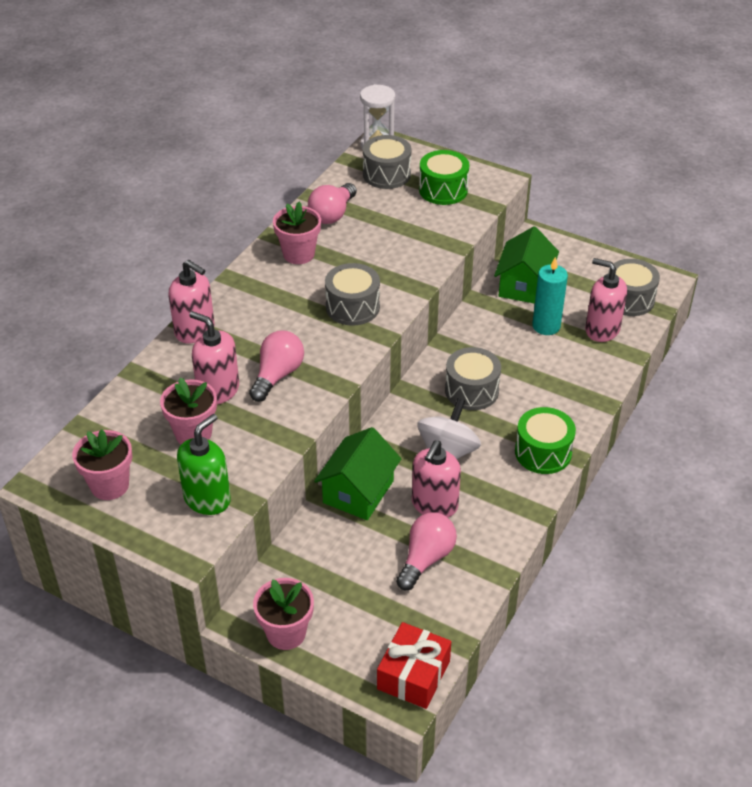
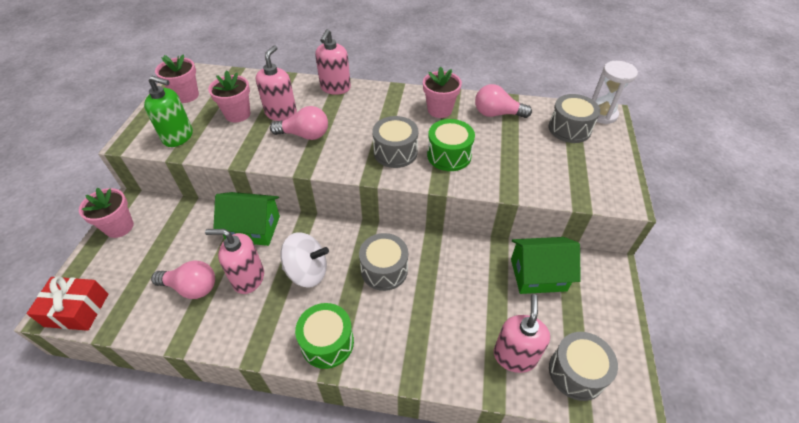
camera: 70 degrees right, 5 degrees up
green drum [419,150,469,205] -> green drum moved to [427,119,475,171]
turquoise candle [532,257,568,335] -> none

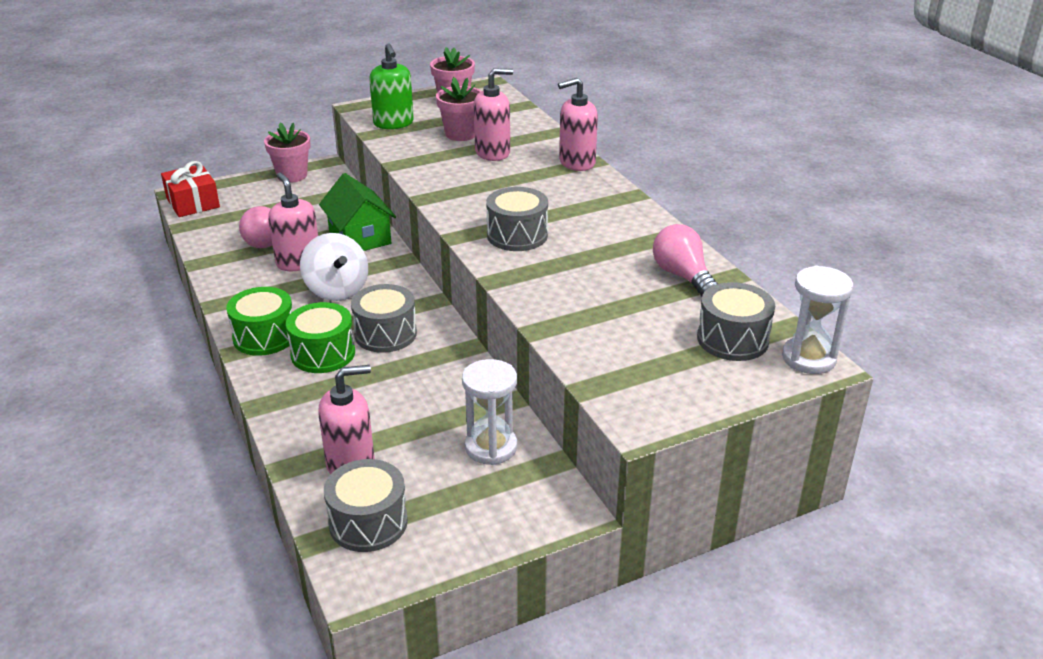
camera: 55 degrees right, 15 degrees down
pink light bulb [270,106,328,140] -> none
pink flower pot [423,66,462,118] -> none
green drum [427,119,475,171] -> green drum moved to [286,302,355,373]
green house [511,237,581,294] -> white hourglass [462,359,517,465]

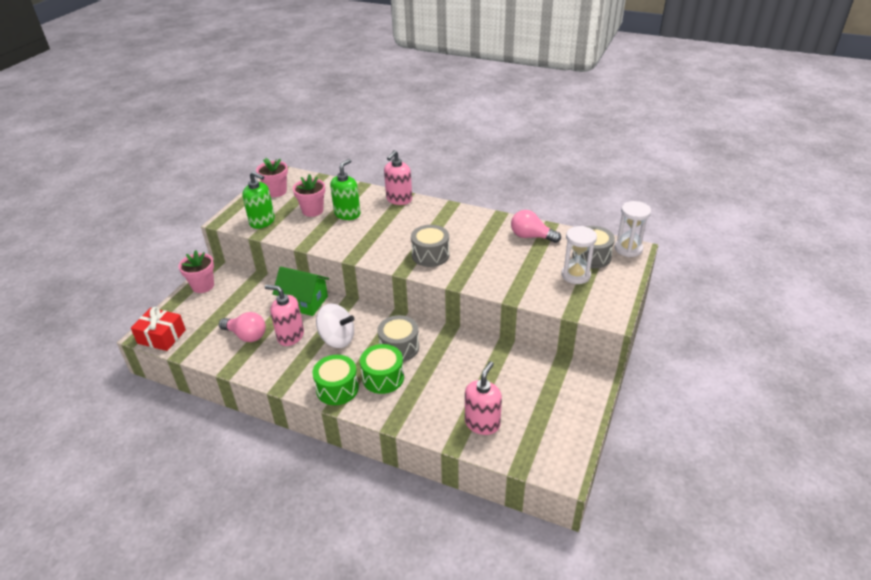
camera: 40 degrees left, 5 degrees up
grey drum [324,459,408,552] -> none
white hourglass [462,359,517,465] -> white hourglass moved to [561,226,597,284]
pink soap dispenser [474,68,513,161] -> green soap dispenser [330,159,361,220]

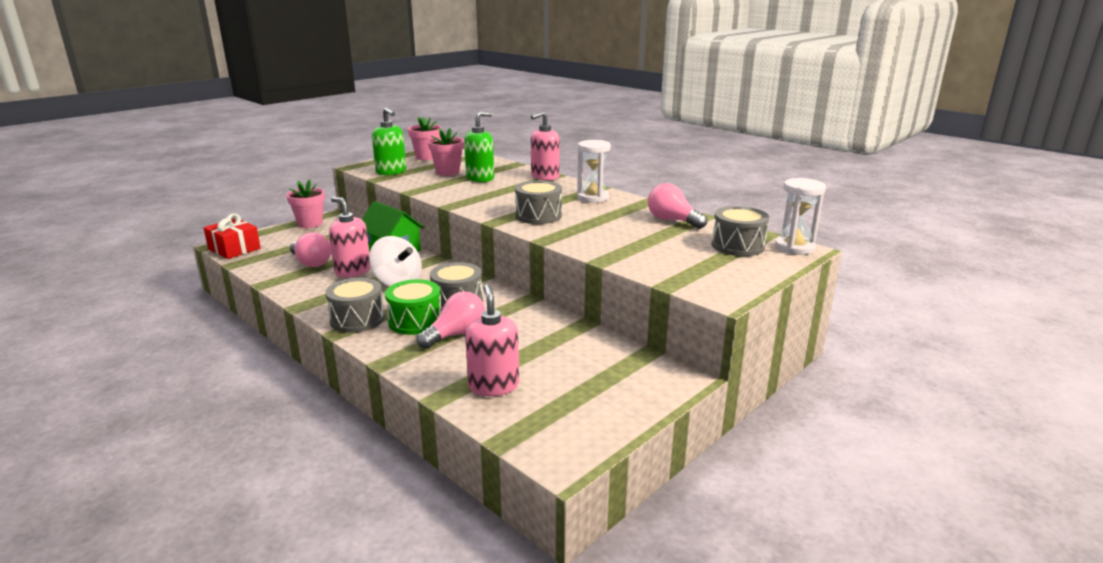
camera: 20 degrees right, 15 degrees down
green drum [312,355,359,405] -> grey drum [325,278,385,333]
pink soap dispenser [465,361,502,435] -> pink soap dispenser turned 60 degrees counterclockwise [465,284,519,396]
white hourglass [561,226,597,284] -> white hourglass moved to [577,140,611,203]
none -> pink light bulb [417,291,485,349]

